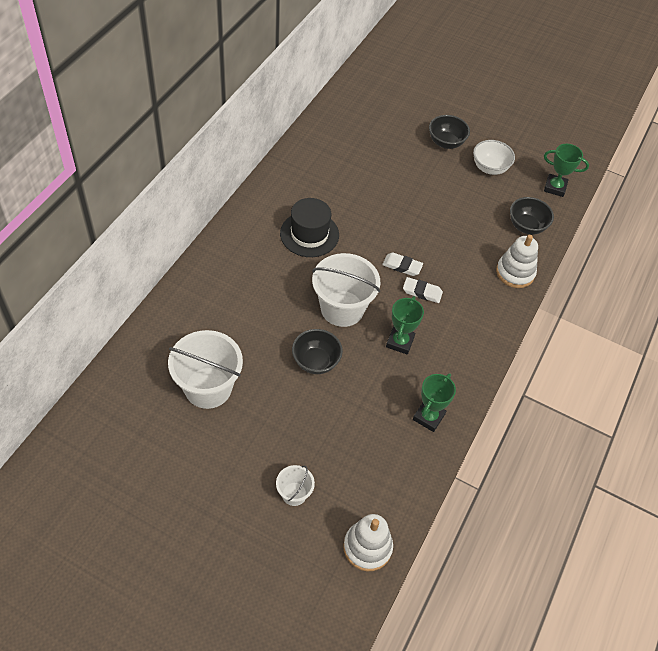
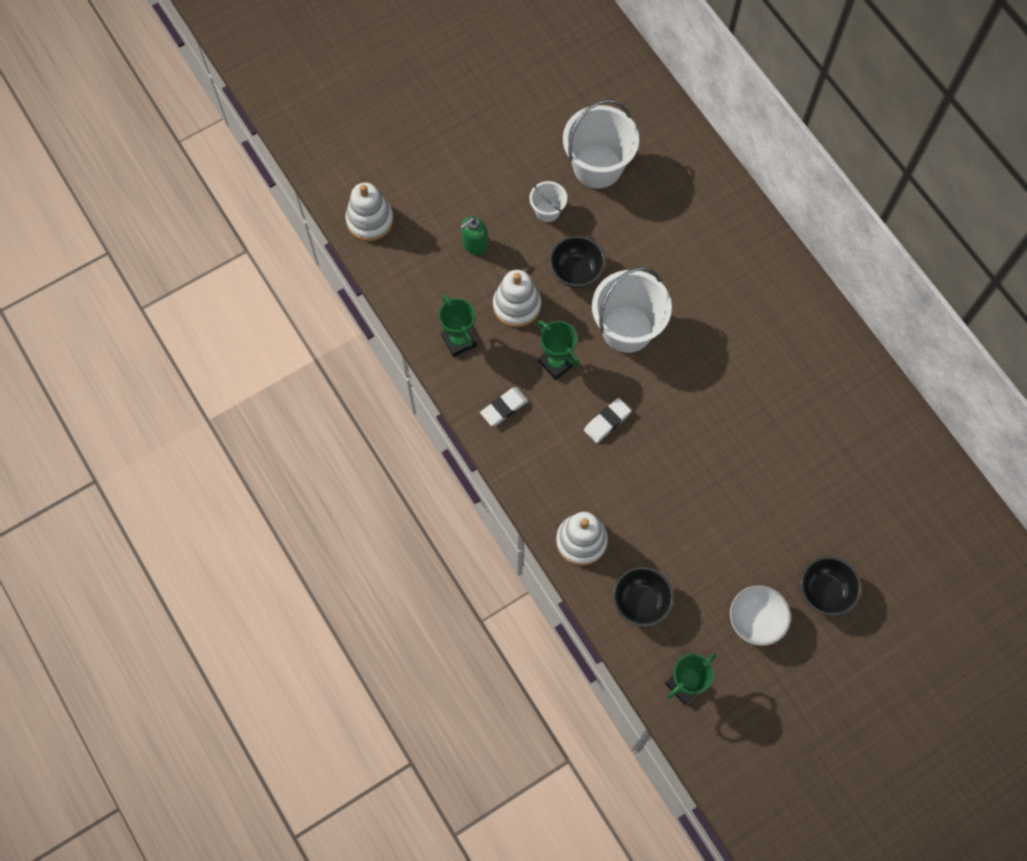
camera: 125 degrees right, 15 degrees up
white bucket [276,465,315,506] -> white bucket moved to [529,181,567,222]
black hat [280,198,339,257] -> none
white eraser [382,252,423,276] -> white eraser moved to [480,387,528,426]
none -> green soap dispenser [460,216,488,255]
none -> white stacking toy [493,270,541,327]

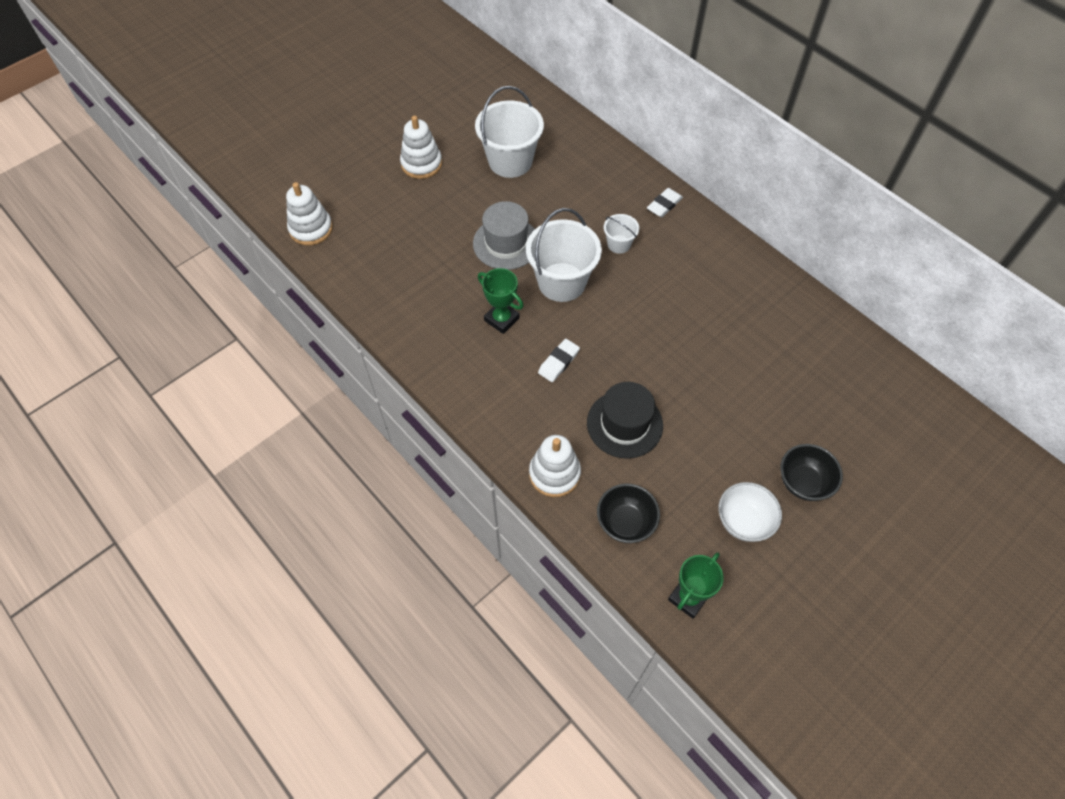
camera: 10 degrees left, 10 degrees down
green trophy [439,295,477,357] -> none
green soap dispenser [460,216,488,255] -> none
white eraser [480,387,528,426] -> white eraser moved to [647,188,683,217]
white stacking toy [493,270,541,327] -> white stacking toy moved to [400,116,442,179]
white bucket [529,181,567,222] -> white bucket moved to [604,214,639,254]
black bowl [549,236,605,288] -> grey hat [473,201,535,270]
none -> black hat [587,382,663,459]

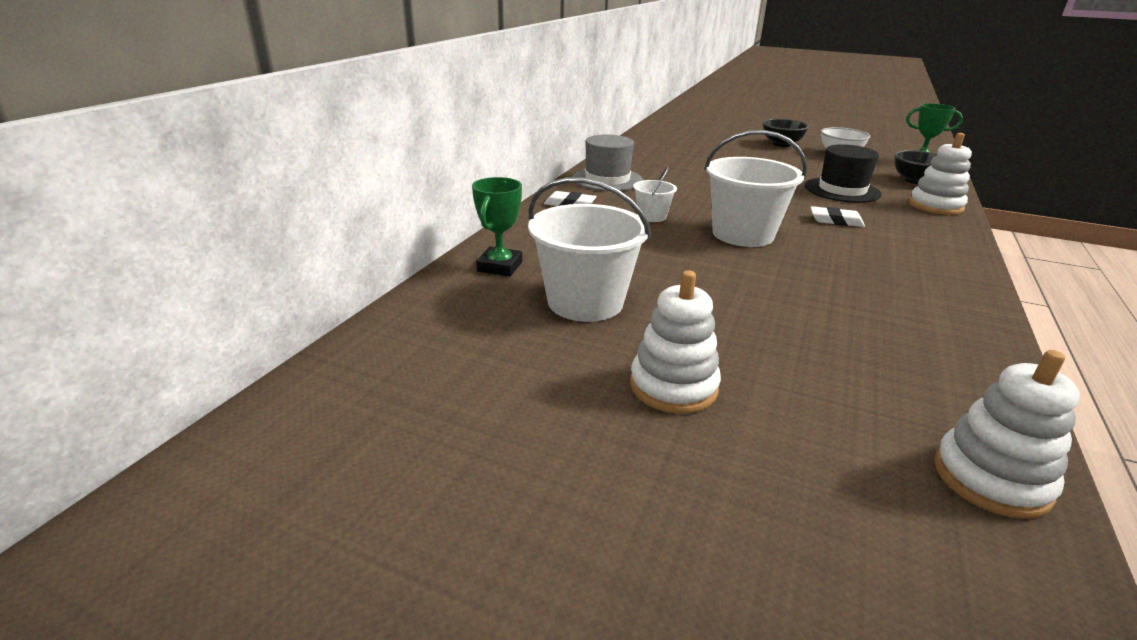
camera: 115 degrees left, 30 degrees down
grey hat [473,201,535,270] -> grey hat moved to [573,135,643,191]
green trophy [478,268,524,334] -> green trophy moved to [472,177,522,276]

